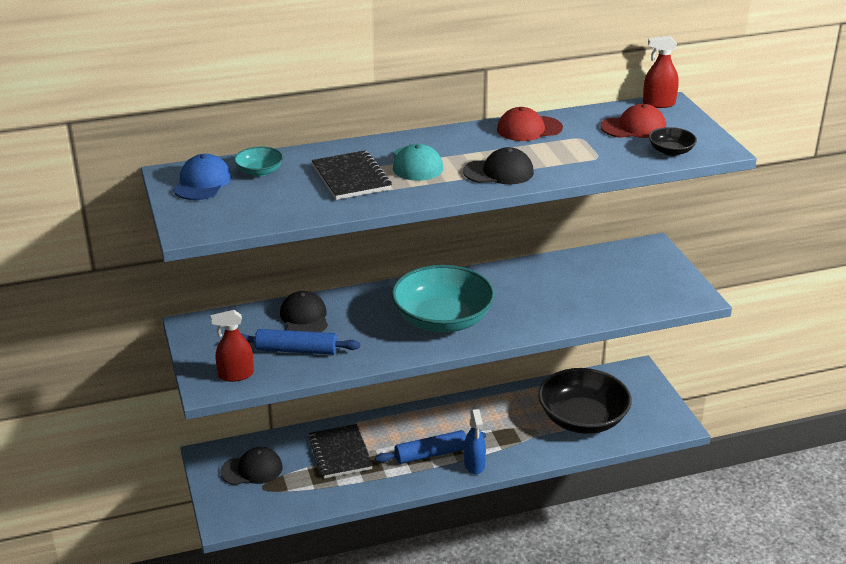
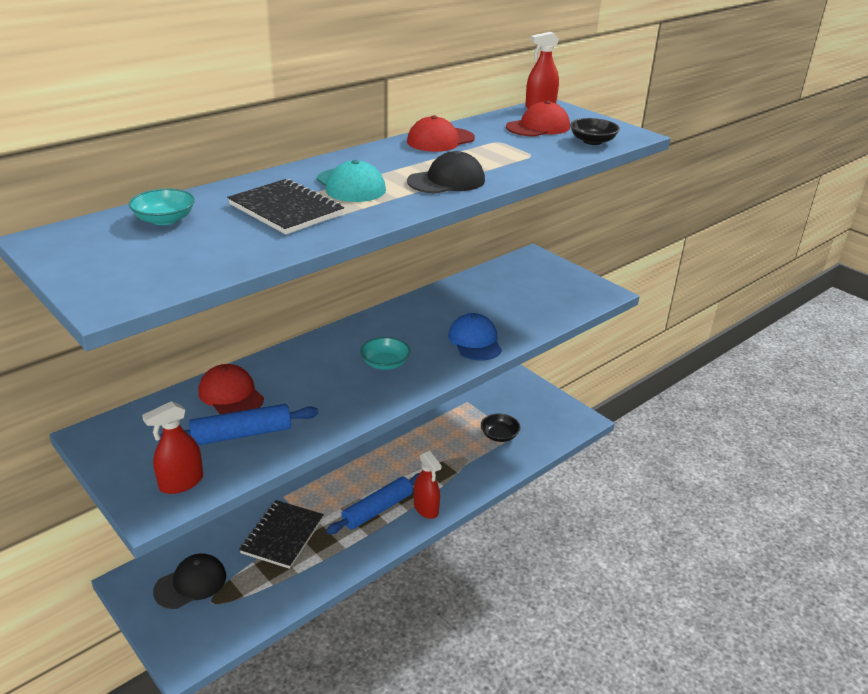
camera: 25 degrees left, 0 degrees up
blue cap [173,154,232,200] -> blue cap moved to [448,313,502,361]
black cap [280,291,328,332] -> red cap [198,364,264,415]
black notebook [309,424,373,478] -> black notebook turned 60 degrees clockwise [239,500,324,569]
turquoise bowl [391,265,495,332] -> turquoise bowl [360,337,410,370], size x0.44
blue spray bottle [464,409,486,474] -> red spray bottle [414,451,442,519]
black bowl [538,368,632,434] -> black bowl [481,414,521,442], size x0.44

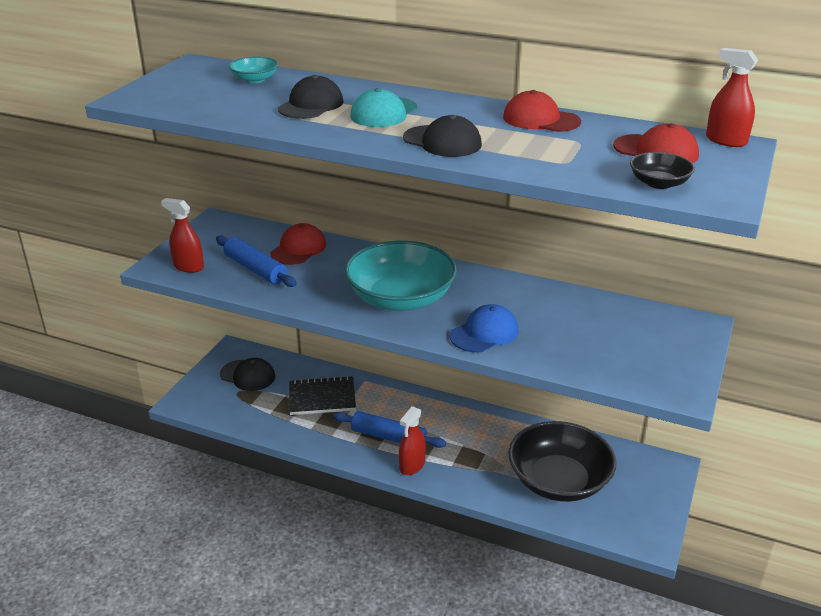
camera: 65 degrees right, 0 degrees up
black notebook [227,179,344,234] -> black cap [278,75,344,119]
turquoise bowl [360,337,410,370] -> turquoise bowl [345,241,457,311], size x2.27
black bowl [481,414,521,442] -> black bowl [508,421,616,502], size x2.27

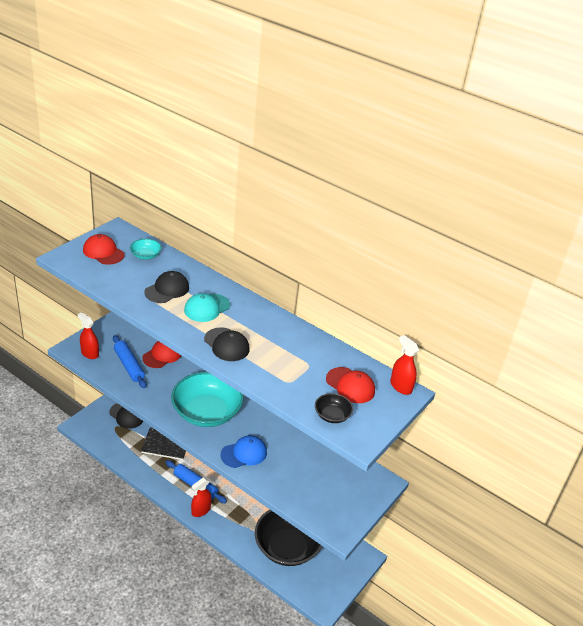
camera: 10 degrees right, 5 degrees up
red cap [503,90,581,132] -> red cap moved to [83,234,125,265]

